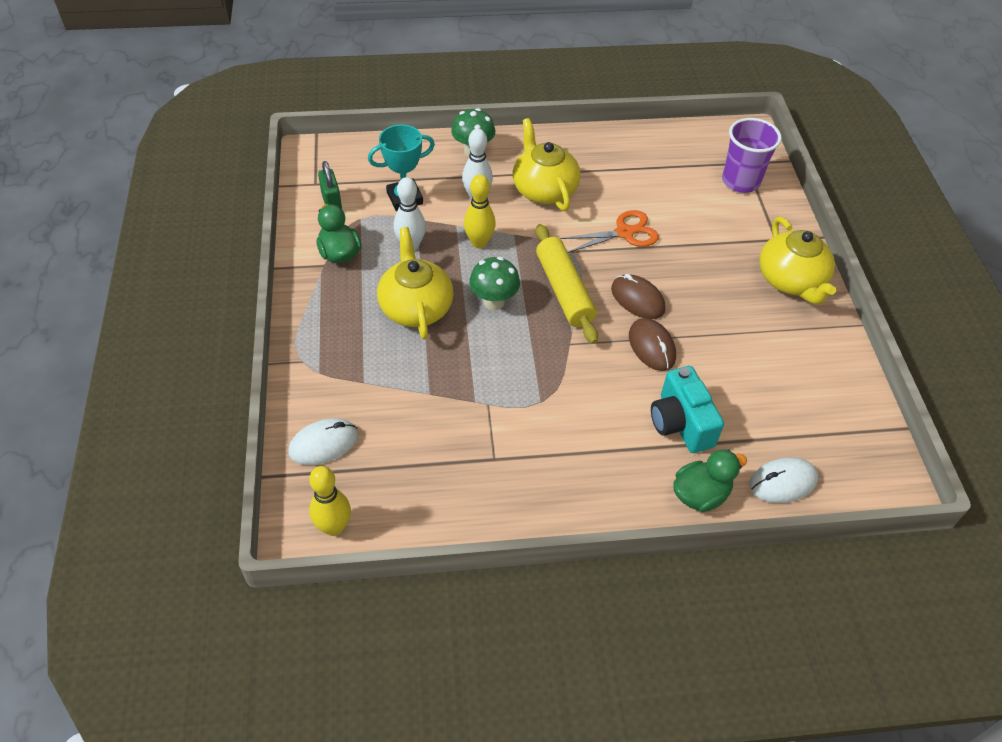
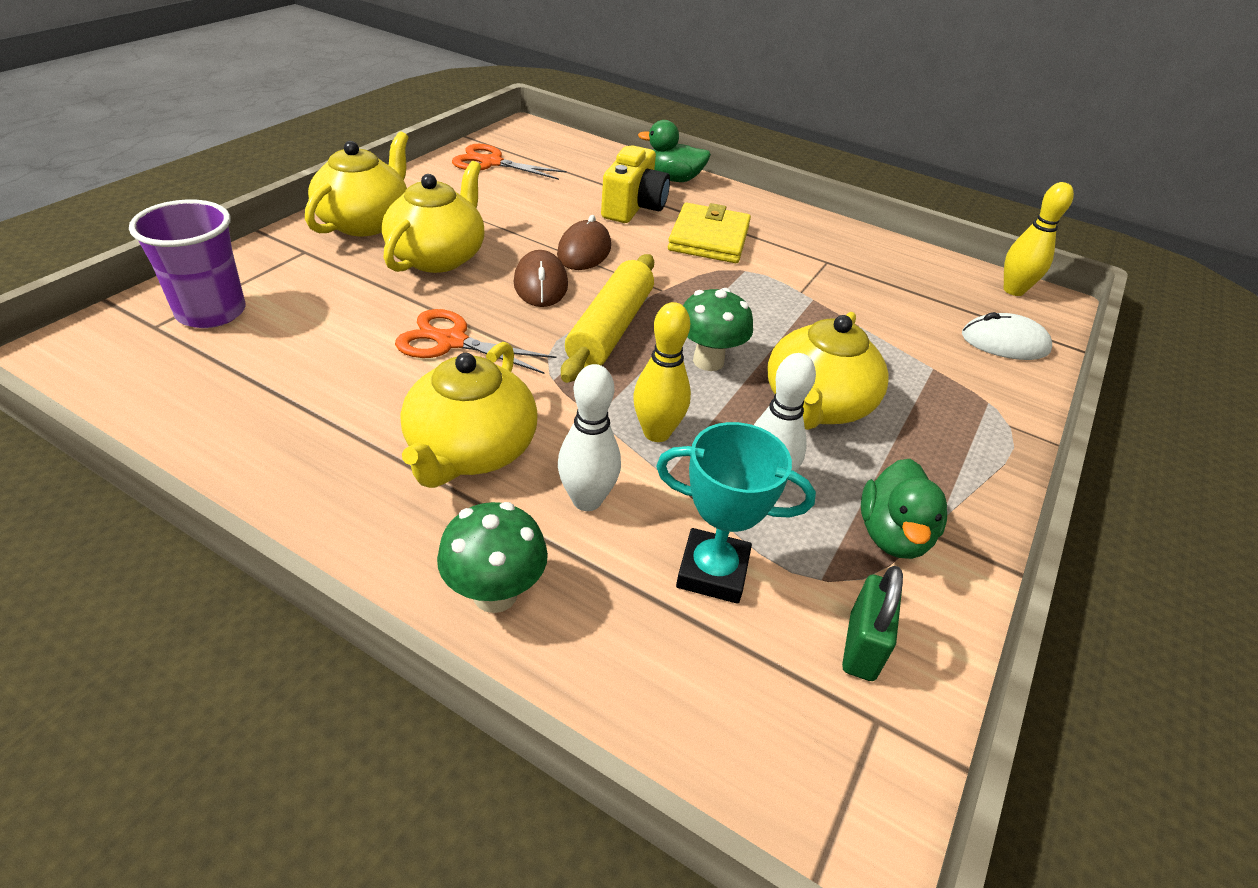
camera: 145 degrees left, 10 degrees down
turquoise camera [651,366,724,453] -> yellow camera [601,146,670,223]
white mouse [749,457,818,503] -> none
none -> yellow teapot [382,161,484,273]
none -> orange scissors [452,144,567,180]
none -> yellow wallet [668,203,751,263]

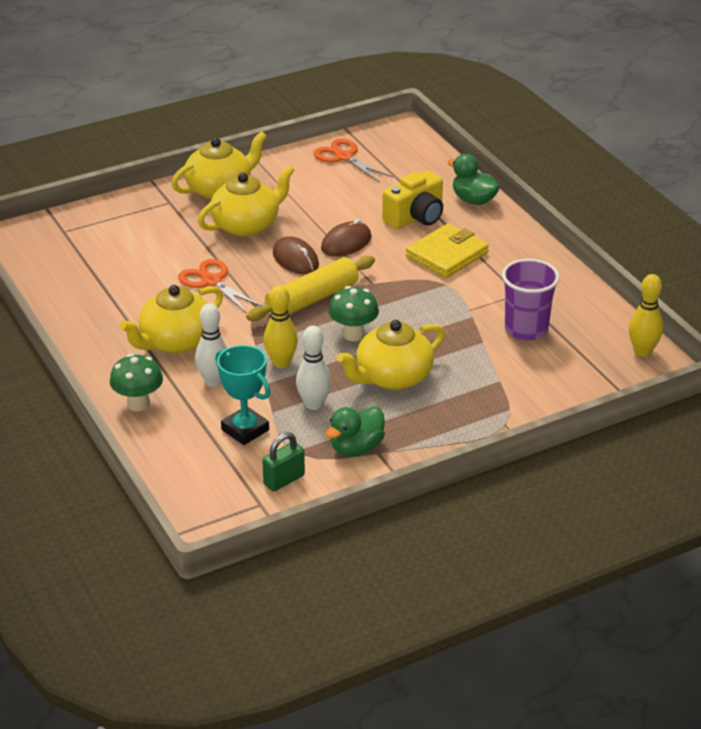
camera: 35 degrees right, 5 degrees down
purple cup [129,199,245,328] -> purple cup moved to [502,259,560,341]
brown mouse [514,250,568,307] -> brown mouse turned 60 degrees counterclockwise [273,236,319,274]
white mouse [962,312,1052,360] -> none

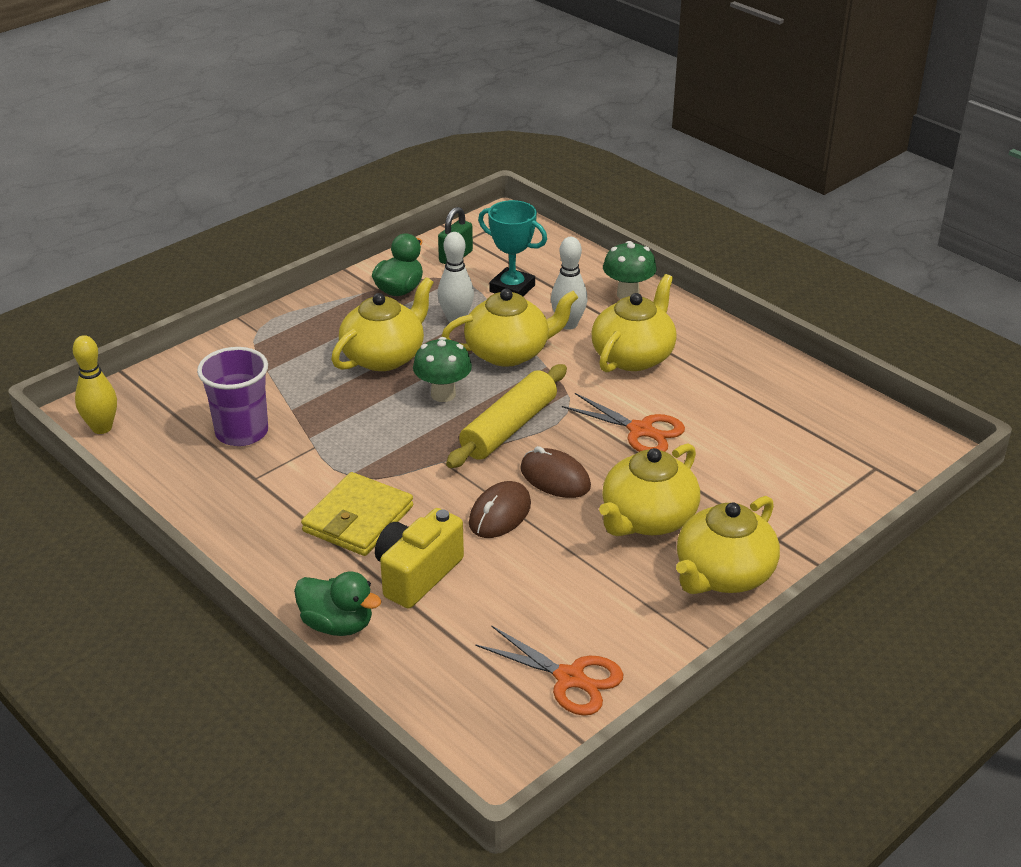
camera: 165 degrees right, 0 degrees up
yellow bowling pin [264,285,298,368] -> yellow teapot [441,288,578,367]

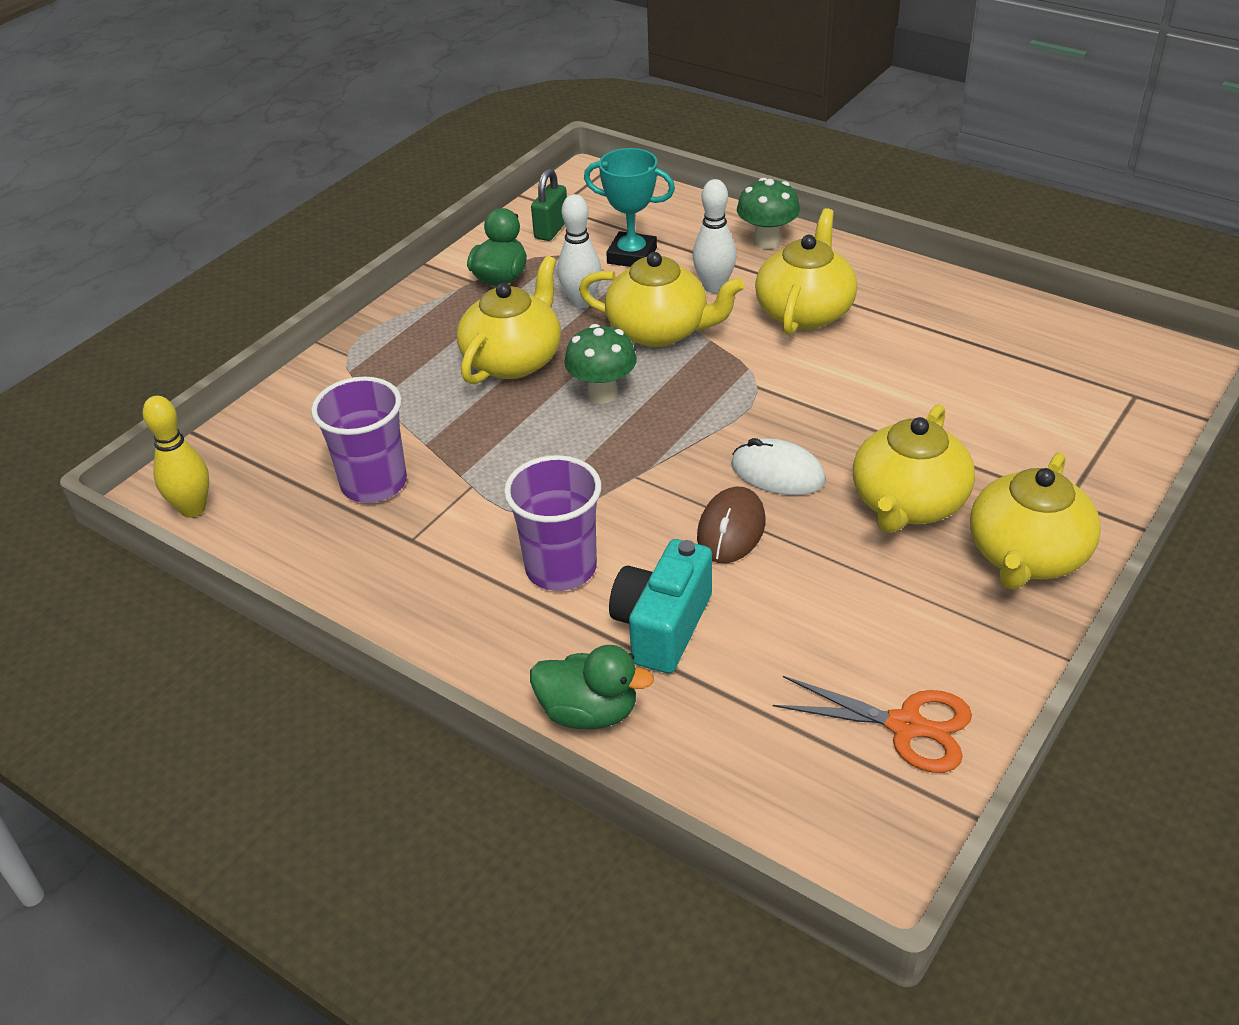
camera: 10 degrees left, 5 degrees up
yellow wallet [301,472,413,556] -> purple cup [504,455,602,591]
yellow camera [375,508,464,608] -> turquoise camera [609,539,712,673]
yellow teapot [441,288,578,367] -> yellow teapot turned 45 degrees clockwise [579,252,745,347]
yellow rolling pin [446,364,567,468] -> none
brown mouse [520,446,591,498] -> white mouse [731,438,826,495]
orange scissors [562,393,685,452] -> none

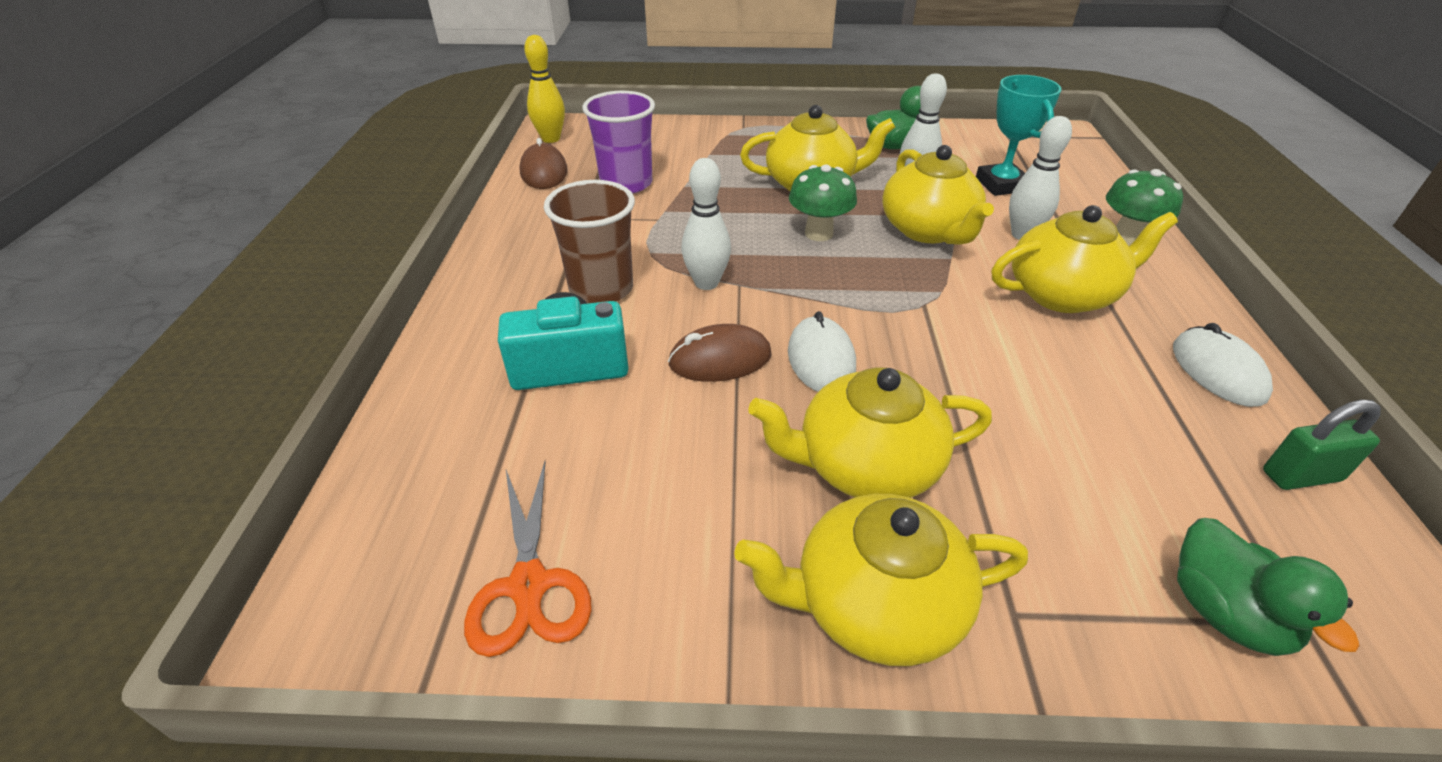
camera: 55 degrees right, 0 degrees up
purple cup [504,455,602,591] -> brown cup [544,180,635,303]
green duck [530,645,654,730] -> green duck moved to [1177,518,1359,656]
green padlock [531,168,567,241] -> green padlock moved to [1263,400,1381,490]
none -> brown mouse [519,138,567,189]
none -> white bowling pin [681,158,731,290]
none -> white mouse [1173,323,1273,407]

